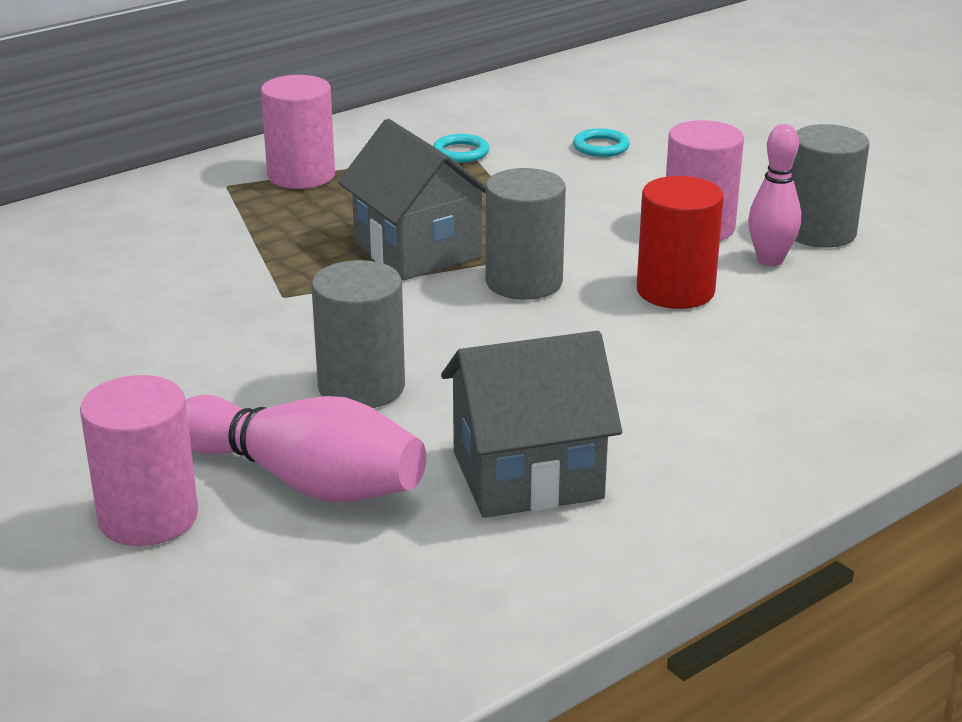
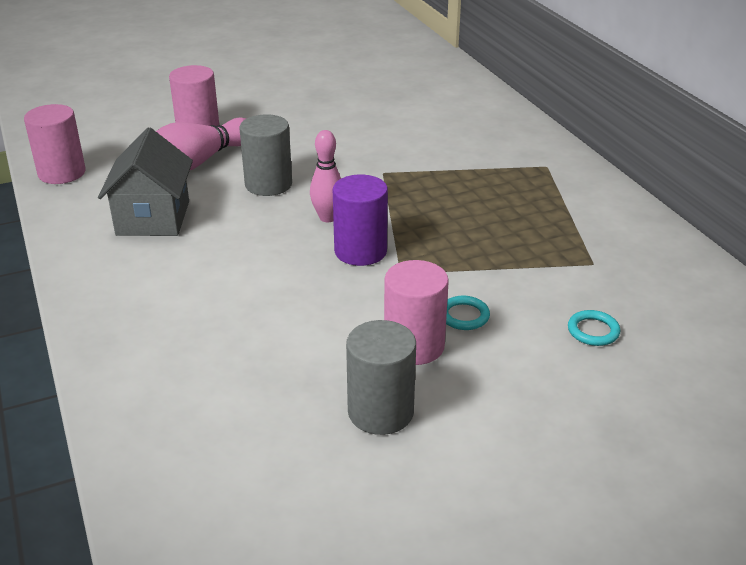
camera: 105 degrees right, 5 degrees up
pink cylinder [261,75,335,189] -> pink cylinder moved to [24,104,86,184]
grey house [338,119,486,280] -> none
turquoise ring [433,134,489,163] -> turquoise ring moved to [446,296,490,330]
grey cylinder [486,168,566,300] -> purple cylinder [333,175,388,266]
red cylinder [637,176,724,309] -> none
pink bowling pin [748,124,801,266] -> pink bowling pin moved to [310,130,341,222]

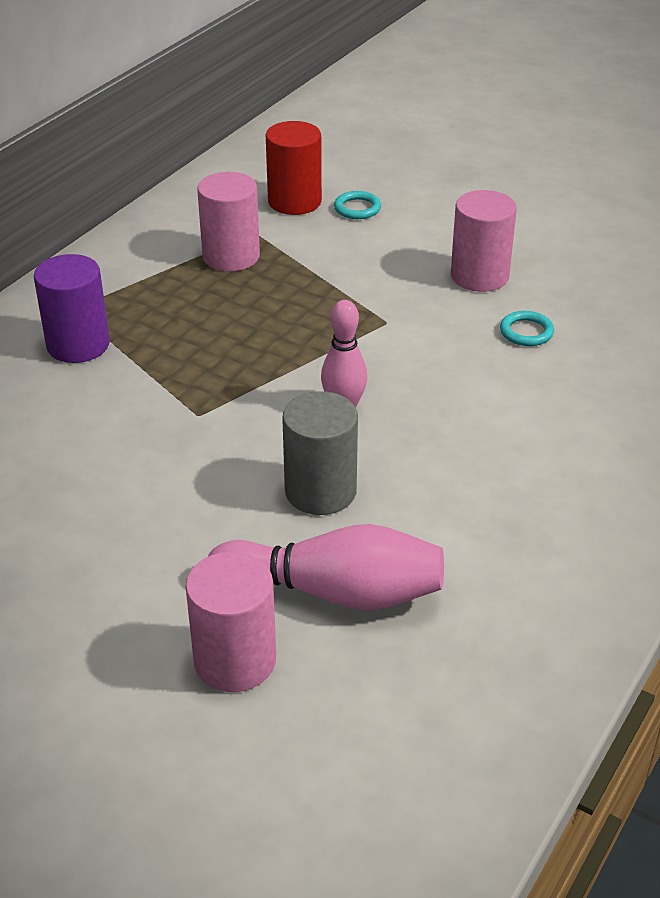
camera: 125 degrees left, 5 degrees up
pink cylinder [24,104,86,184] -> pink cylinder moved to [197,172,260,271]
grey house [98,128,193,236] -> none
purple cylinder [333,175,388,266] -> purple cylinder moved to [34,254,110,363]
grey cylinder [346,320,416,435] -> none
turquoise ring [446,296,490,330] -> turquoise ring moved to [500,311,554,346]
none -> red cylinder [266,121,322,215]

